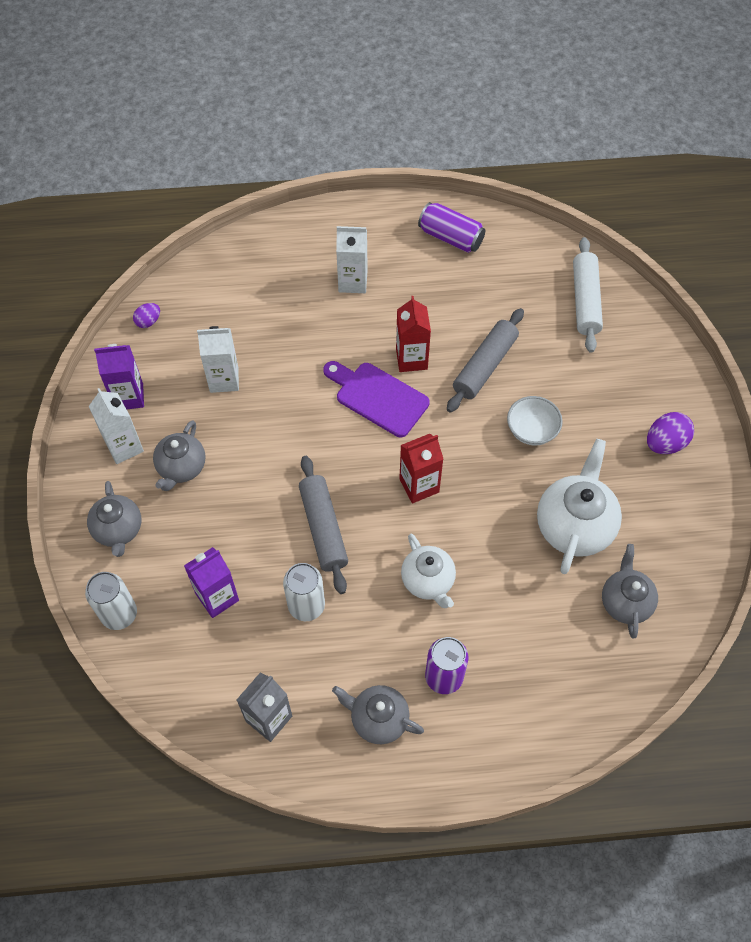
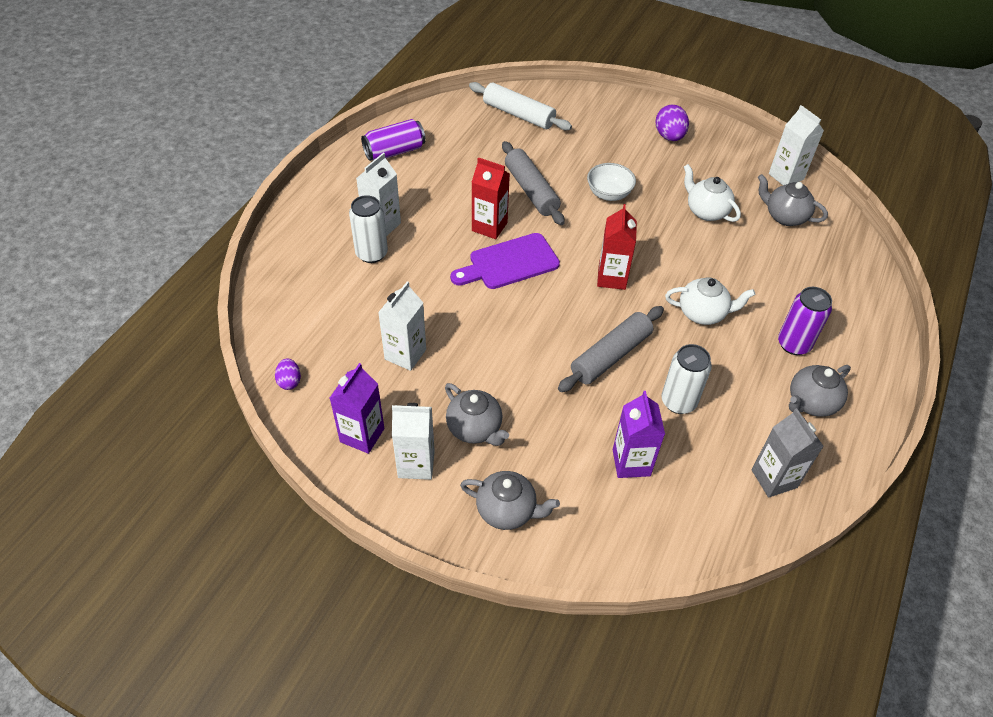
camera: 60 degrees left, 10 degrees down
white can [85,572,137,630] -> white can moved to [349,195,388,263]
grey rolling pin [299,456,348,594] -> grey rolling pin turned 60 degrees counterclockwise [558,306,664,392]
white teapot [537,439,622,574] -> white teapot [684,164,741,222], size x0.65
none -> white carton [769,105,824,185]

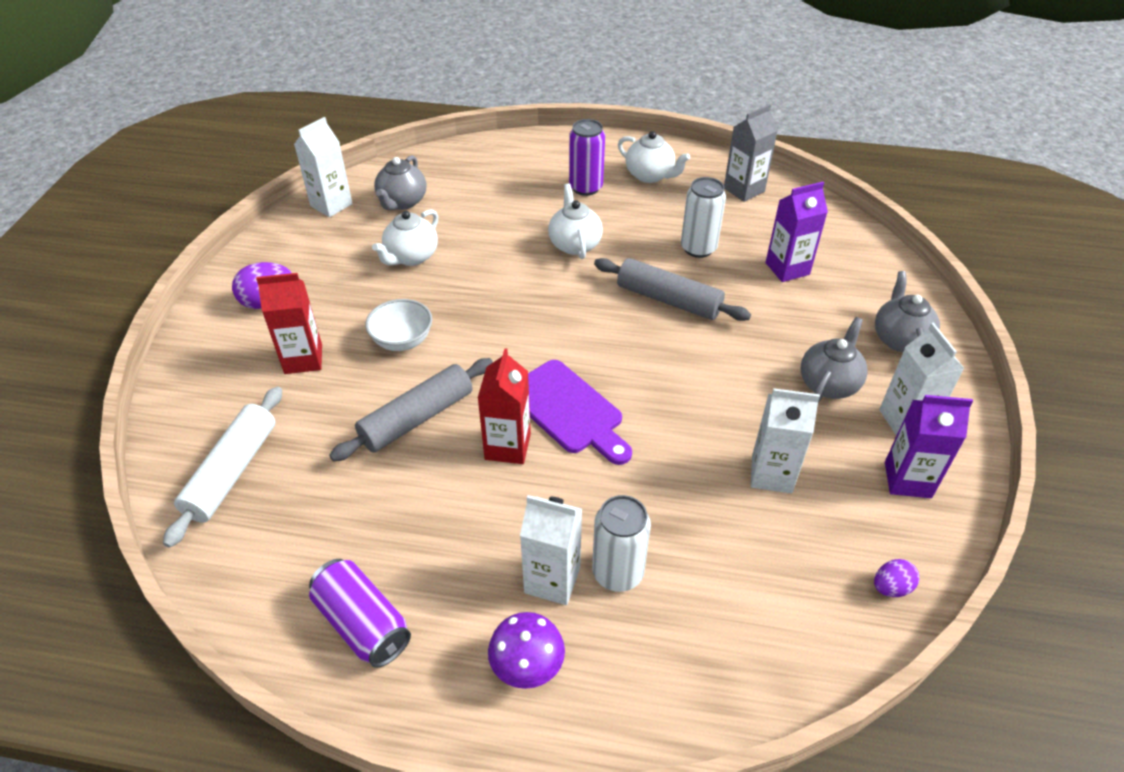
camera: 105 degrees left, 5 degrees down
red carton [597,204,637,290] -> red carton moved to [256,273,322,374]
grey teapot [789,365,851,417] -> white teapot [618,131,690,183]
none -> purple mushroom [488,612,565,689]

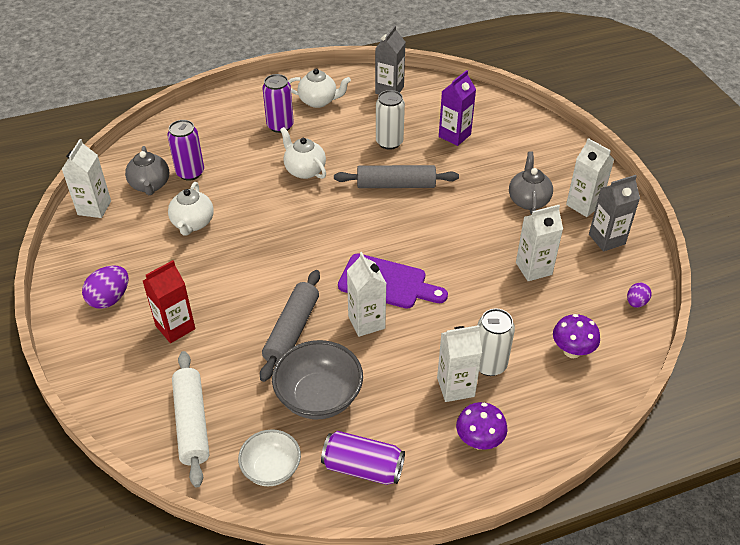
camera: 30 degrees left, 0 degrees up
white bowl [365,299,432,351] -> white bowl moved to [238,429,301,486]
red carton [478,348,531,464] -> white carton [347,252,387,337]
grey teapot [875,271,940,352] -> none
purple carton [885,395,973,498] -> grey carton [589,175,640,252]
none -> purple can [167,120,204,181]
none -> grey bowl [272,340,363,419]
none -> purple mushroom [553,314,600,358]

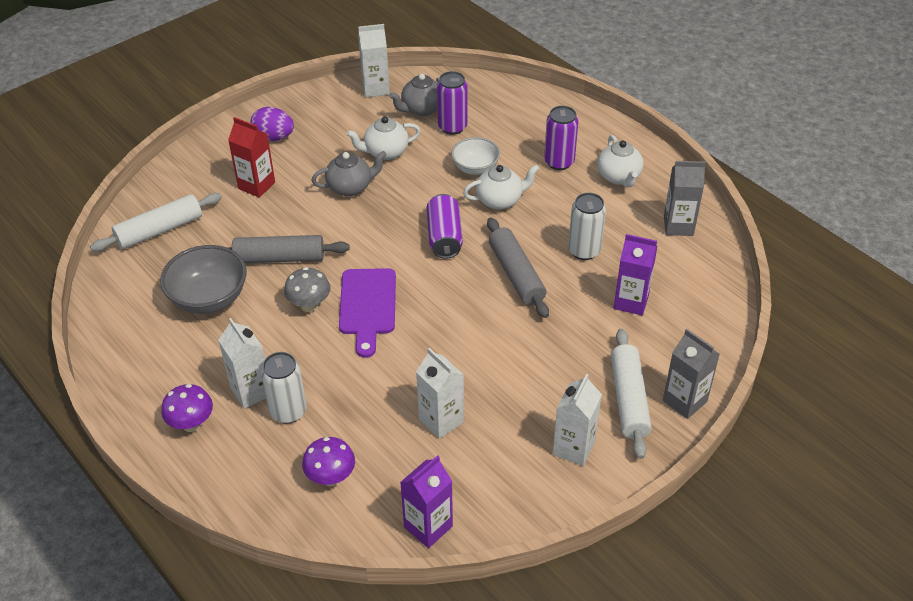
camera: 70 degrees right, 0 degrees up
white bowl [238,429,301,486] -> white bowl moved to [451,137,500,175]
white teapot [280,127,326,179] -> white teapot turned 45 degrees clockwise [463,164,540,210]
purple can [321,431,405,485] -> purple can moved to [427,194,463,259]
white carton [347,252,387,337] -> grey mushroom [284,267,330,312]
grey teapot [509,151,553,215] -> grey teapot moved to [311,151,387,196]
grey carton [589,175,640,252] -> grey carton moved to [663,329,720,419]
purple egg [627,283,652,308] -> purple carton [400,455,453,548]
none -> white rolling pin [611,329,652,459]

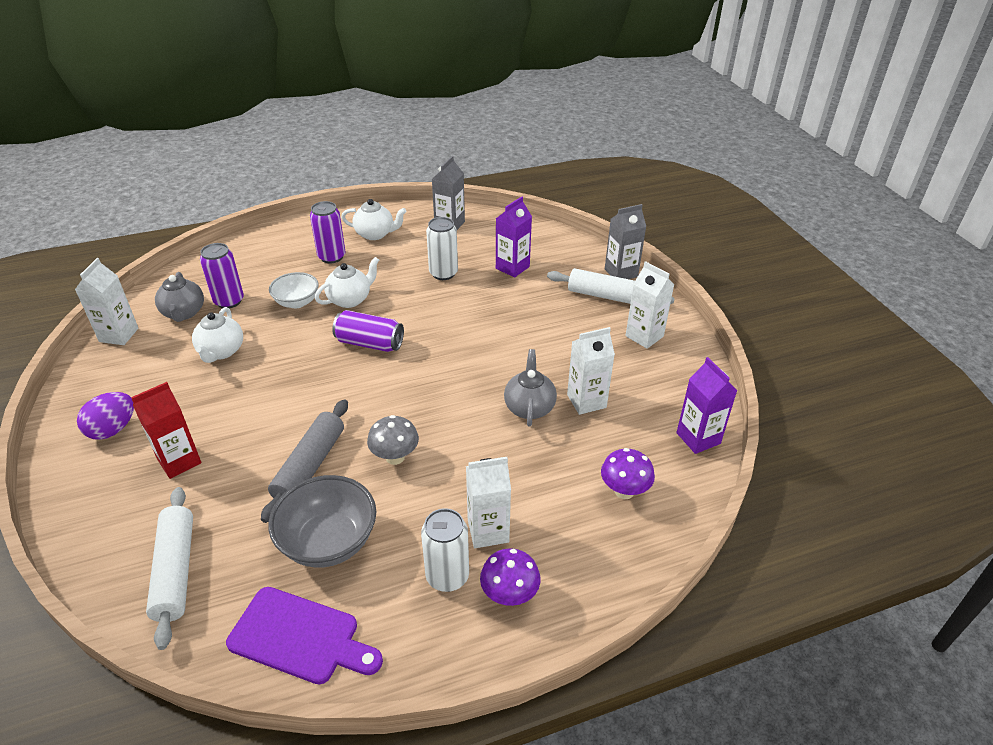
camera: 70 degrees left, 5 degrees down
white can [261,352,307,424] -> white can moved to [421,508,469,592]
grey teapot [311,151,387,196] -> grey teapot moved to [504,349,557,427]
purple cutting board [339,268,396,358] -> purple cutting board moved to [226,587,383,685]
white teapot [463,164,540,210] -> white teapot turned 45 degrees clockwise [315,257,379,308]
grey rolling pin [487,217,549,318] -> none

